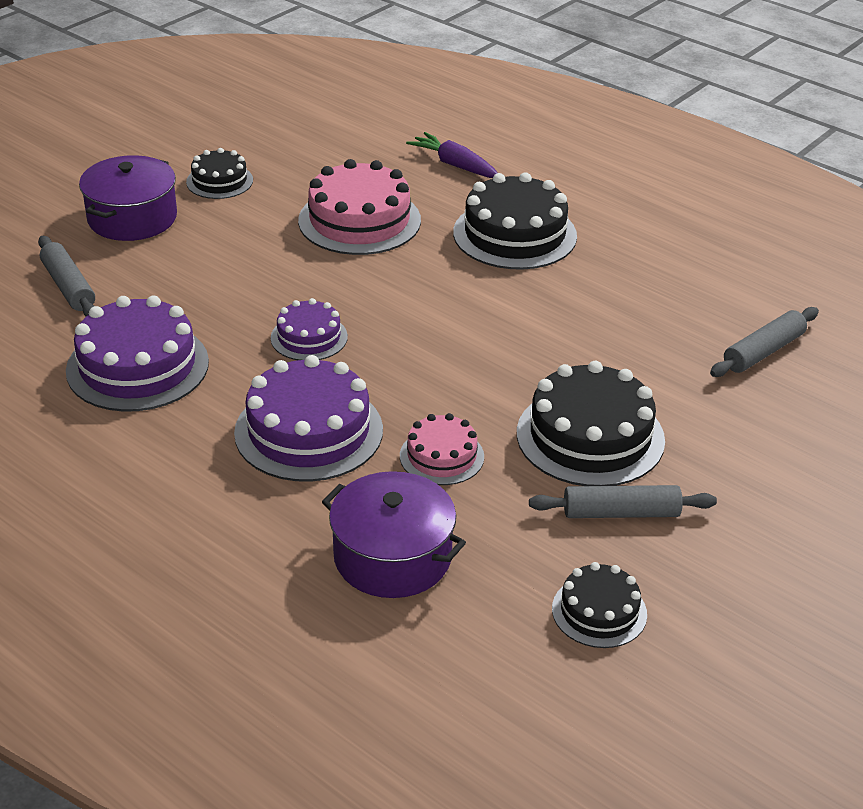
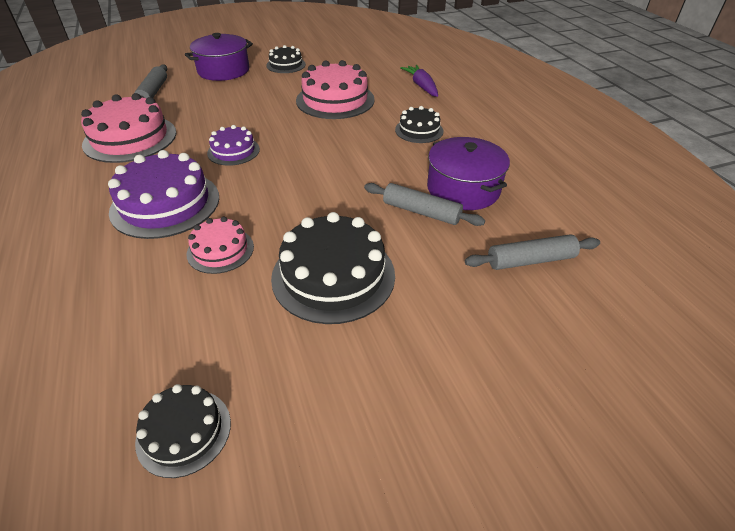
camera: 30 degrees right, 5 degrees up
purple cake [66,295,209,412] -> pink cake [81,93,176,163]
purple pot [322,471,466,598] -> purple pot moved to [427,137,510,210]
black cake [453,172,577,270] -> black cake [395,106,444,143], size x0.56
grey rolling pin [529,485,717,518] -> grey rolling pin moved to [364,183,485,226]

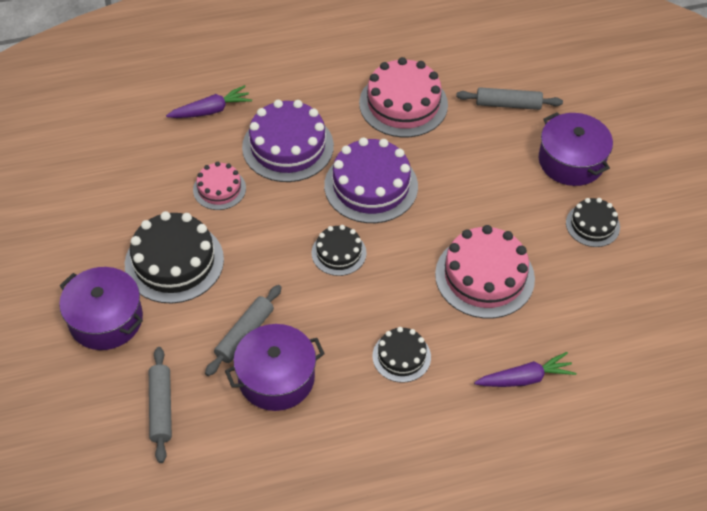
camera: 95 degrees right, 10 degrees up
black cake [135,384,231,478] -> black cake moved to [311,225,367,276]
purple cake [207,125,260,166] -> purple cake [324,138,418,223], size x1.78
none -> purple pot [59,267,143,350]
none -> purple carrot [166,85,252,118]

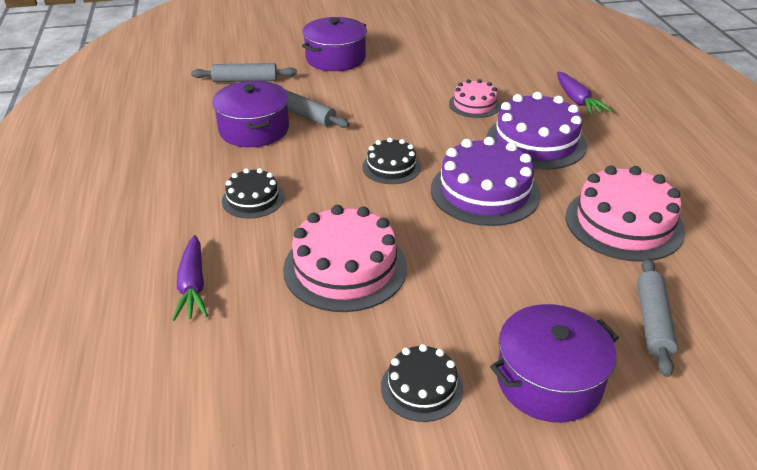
camera: 95 degrees right, 15 degrees down
black cake [125,211,224,304] -> none

